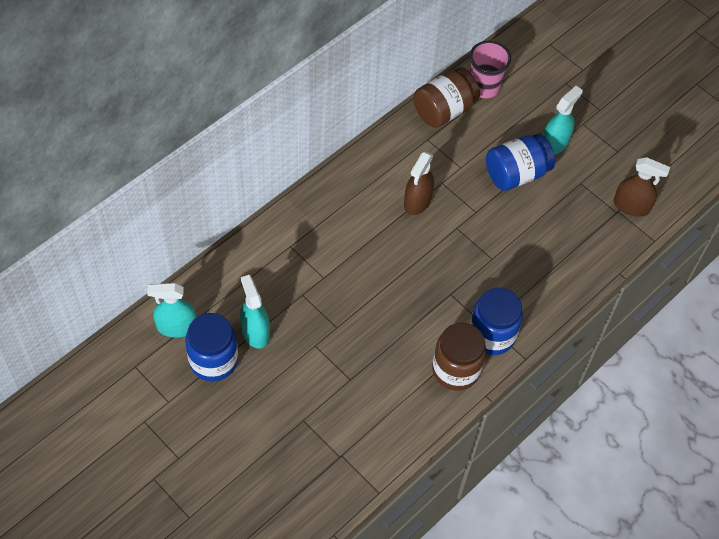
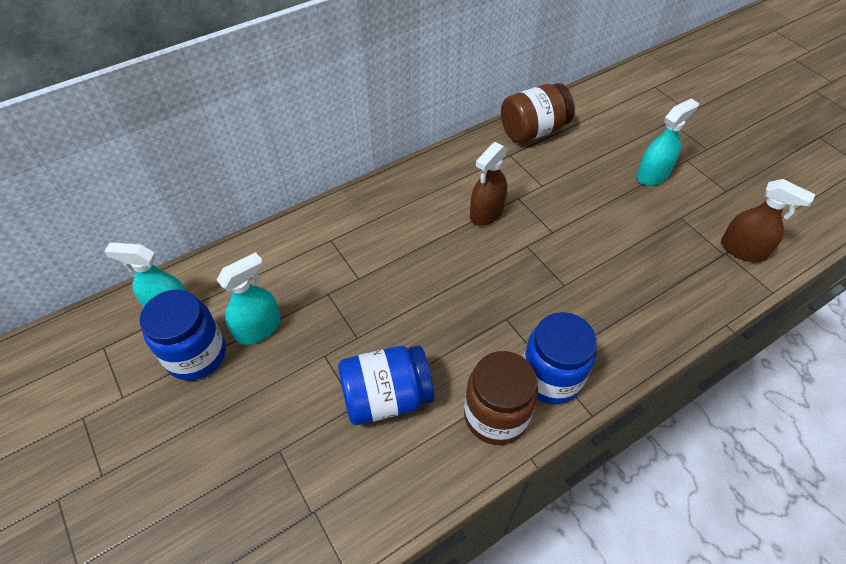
camera: 15 degrees right, 5 degrees down
turquoise spray bottle [240,275,270,349] -> turquoise spray bottle turned 60 degrees clockwise [217,252,281,345]
pink cup [470,41,511,98] -> none
blue jar [486,133,555,191] -> blue jar moved to [338,345,434,425]

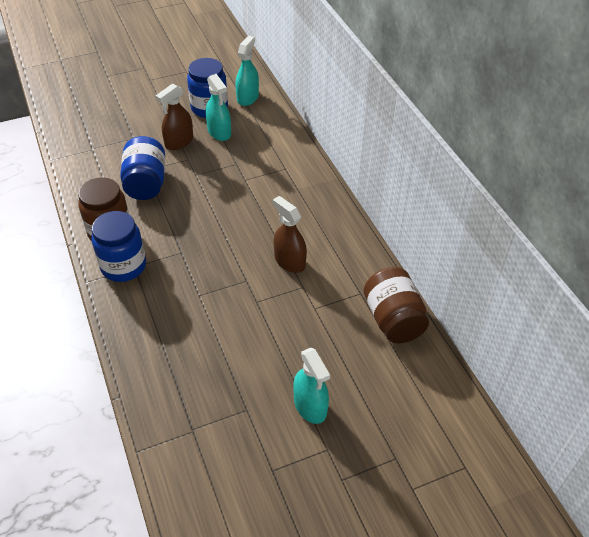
camera: 100 degrees right, 5 degrees down
brown spray bottle [721,179,815,262] -> brown spray bottle moved to [155,83,193,150]

